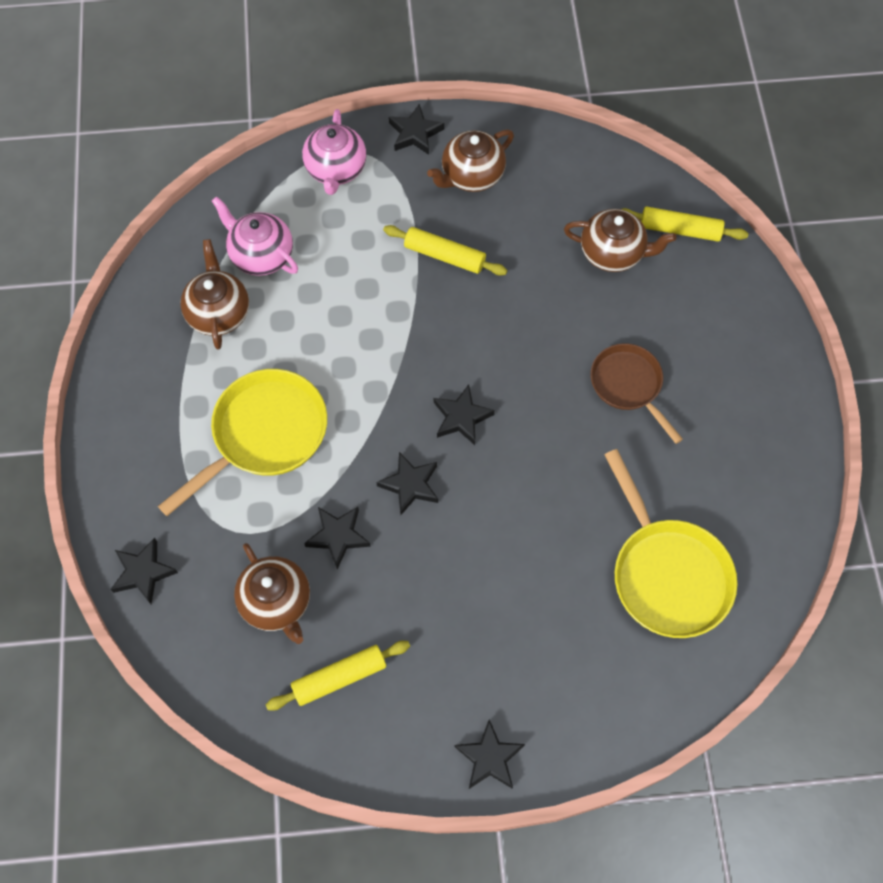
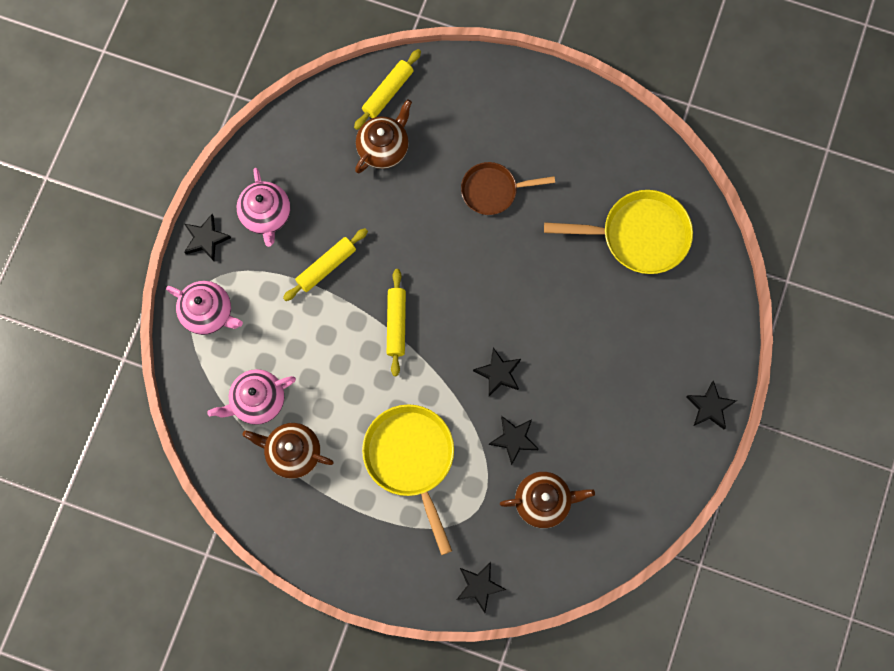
camera: 65 degrees left, 10 degrees up
yellow rolling pin [266,641,410,711] -> yellow rolling pin moved to [387,269,406,376]
brown teapot [427,129,514,192] -> pink teapot [236,168,290,247]
black star [434,385,495,445] -> none

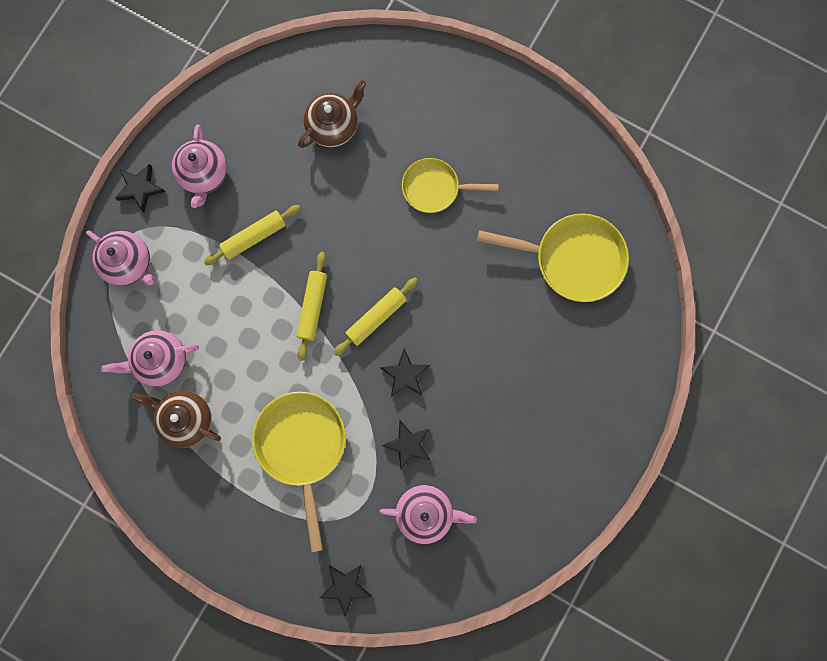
camera: 10 degrees right, 5 degrees up
yellow rolling pin [354,49,421,130] -> yellow rolling pin moved to [333,278,418,356]
brown pan [461,162,555,215] -> yellow pan [402,158,498,213]
brown teapot [500,472,595,528] -> pink teapot [379,485,477,544]
black star [686,380,737,429] -> none

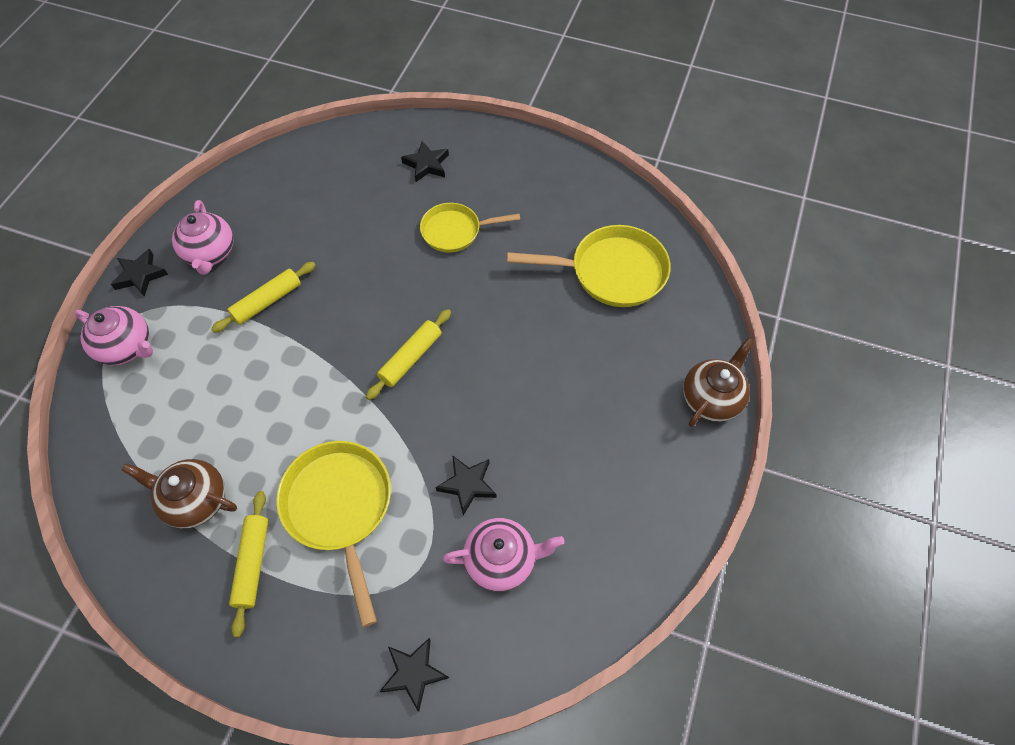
camera: 10 degrees left, 20 degrees down
pink teapot [101,330,199,387] -> none
yellow rolling pin [296,252,327,361] -> yellow rolling pin moved to [229,491,268,637]
brown teapot [298,80,366,148] -> brown teapot moved to [683,338,754,427]
black star [380,349,430,397] -> black star moved to [401,141,449,182]

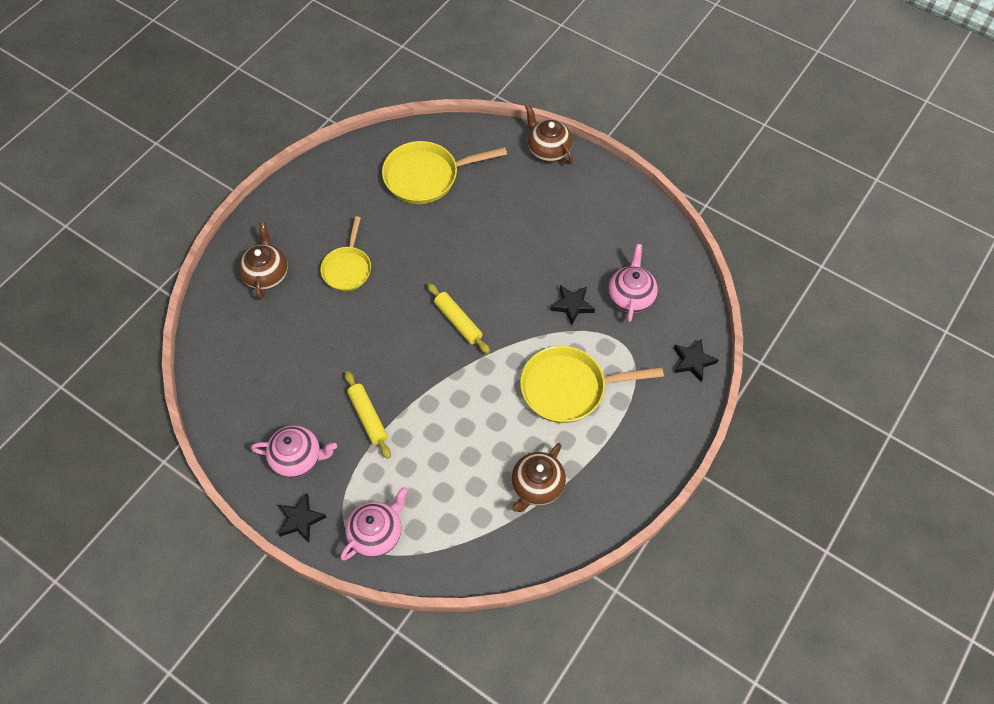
camera: 75 degrees left, 0 degrees up
yellow rolling pin [229,491,268,637] -> none
black star [401,141,449,182] -> brown teapot [238,222,288,299]
yellow pan [507,225,671,307] -> yellow pan turned 120 degrees counterclockwise [382,141,507,204]

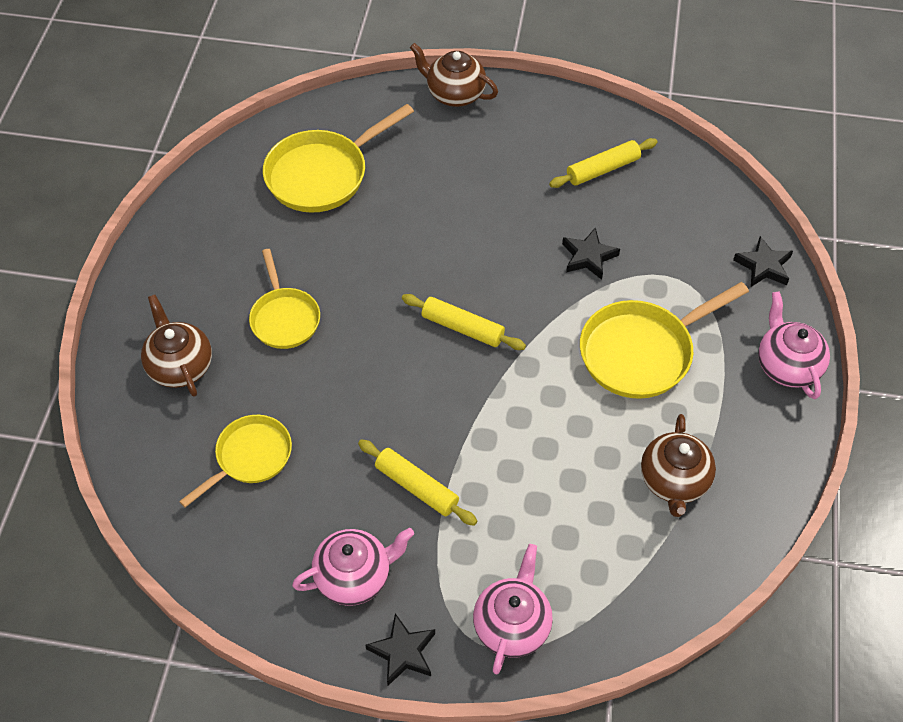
camera: 25 degrees left, 5 degrees down
pink teapot [608,244,658,322] -> pink teapot moved to [758,291,830,399]
none -> yellow pan [179,415,292,507]
none -> yellow rolling pin [549,138,657,188]

